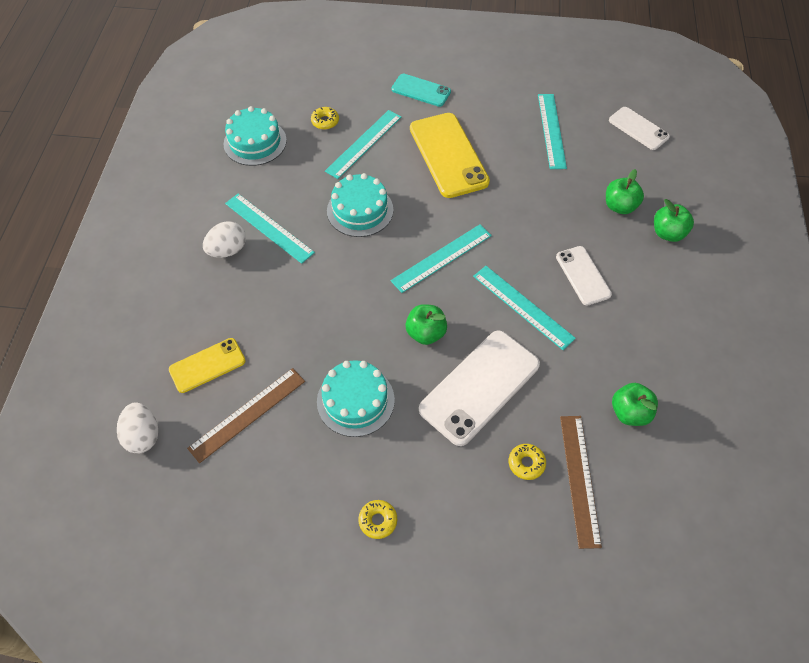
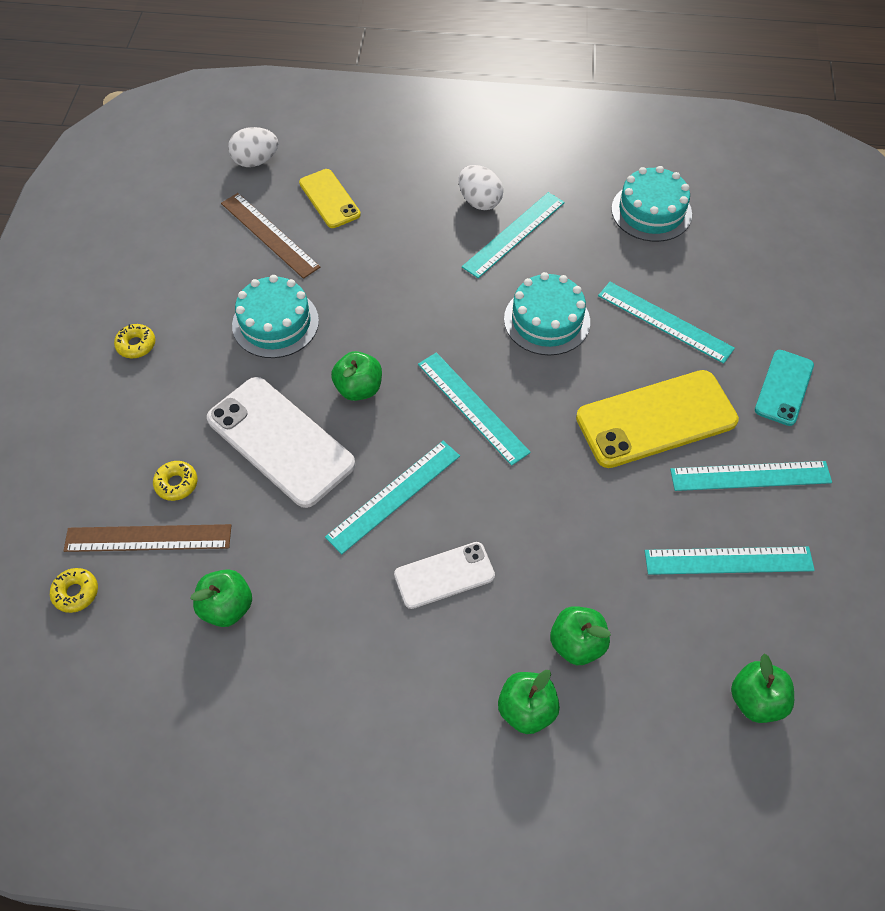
camera: 90 degrees right, 0 degrees up
yellow donut [311,107,339,130] -> yellow donut moved to [50,568,98,613]
white phone [609,107,670,150] -> green apple [731,654,794,723]
none -> turquoise ruler [670,461,832,491]

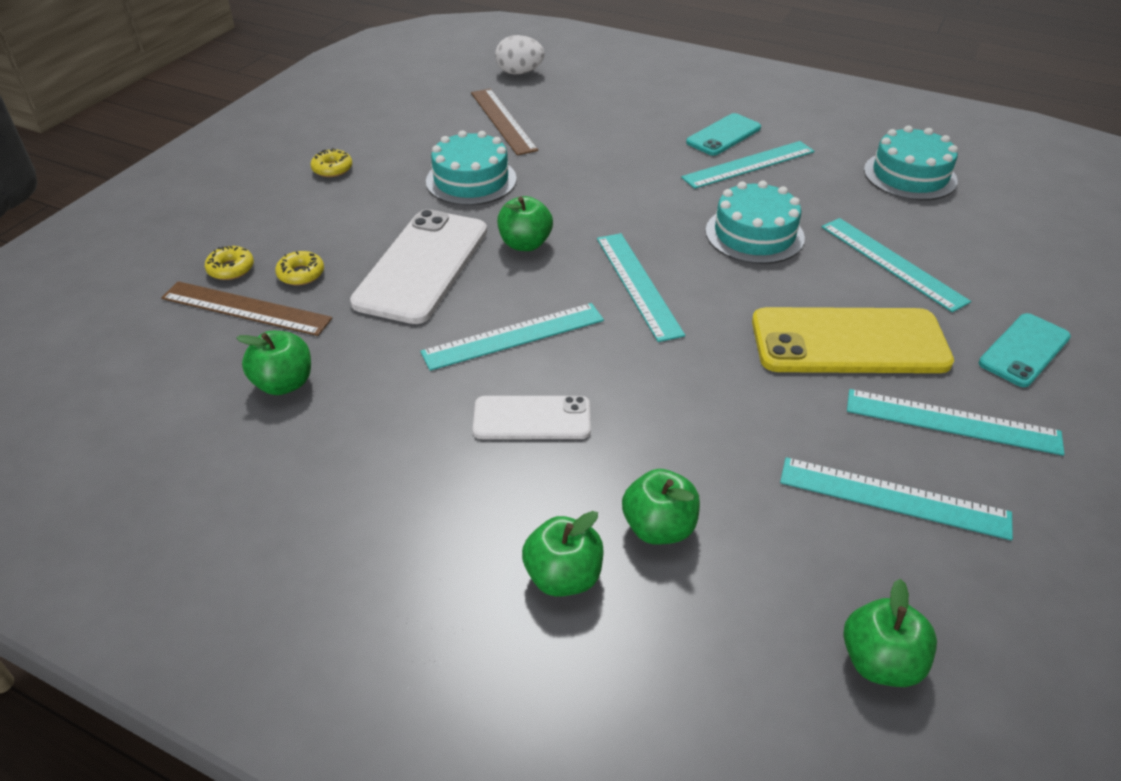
camera: 20 degrees right, 15 degrees down
yellow donut [50,568,98,613] -> yellow donut moved to [205,246,254,280]
white phone [207,377,356,508] -> white phone turned 45 degrees clockwise [350,209,487,324]
yellow phone [299,169,361,228] -> none
white egg [459,165,503,210] -> turquoise phone [686,113,761,156]

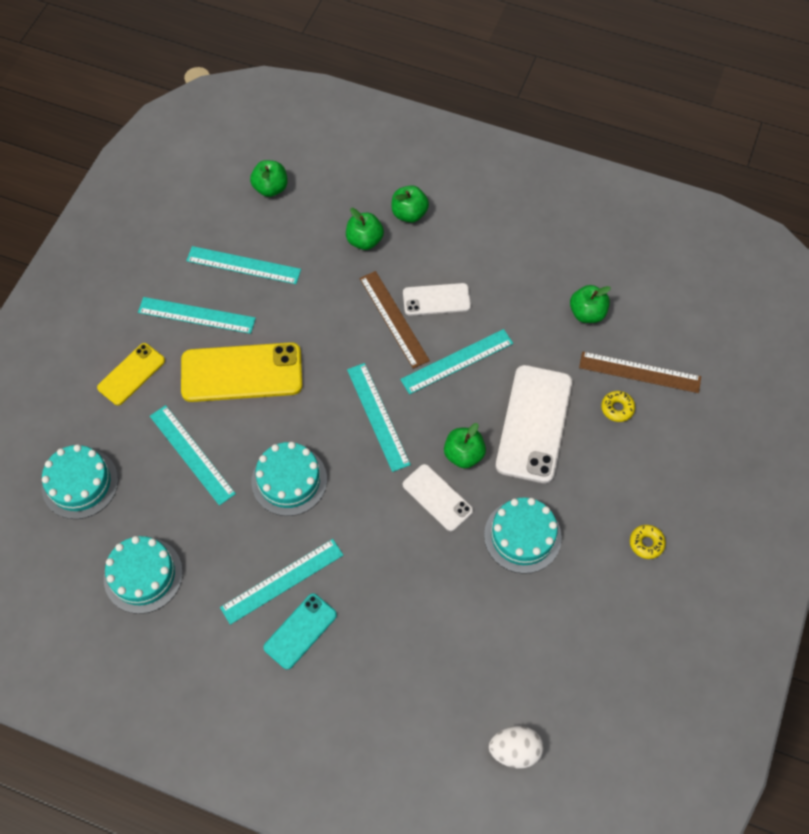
camera: 175 degrees right, 20 degrees up
yellow donut [205,246,254,280] -> none
brown ruler [471,89,538,155] -> brown ruler moved to [360,271,430,369]
turquoise phone [979,313,1071,387] -> yellow phone [97,343,165,406]
none -> turquoise cake [42,444,118,519]
none -> white phone [403,464,473,531]

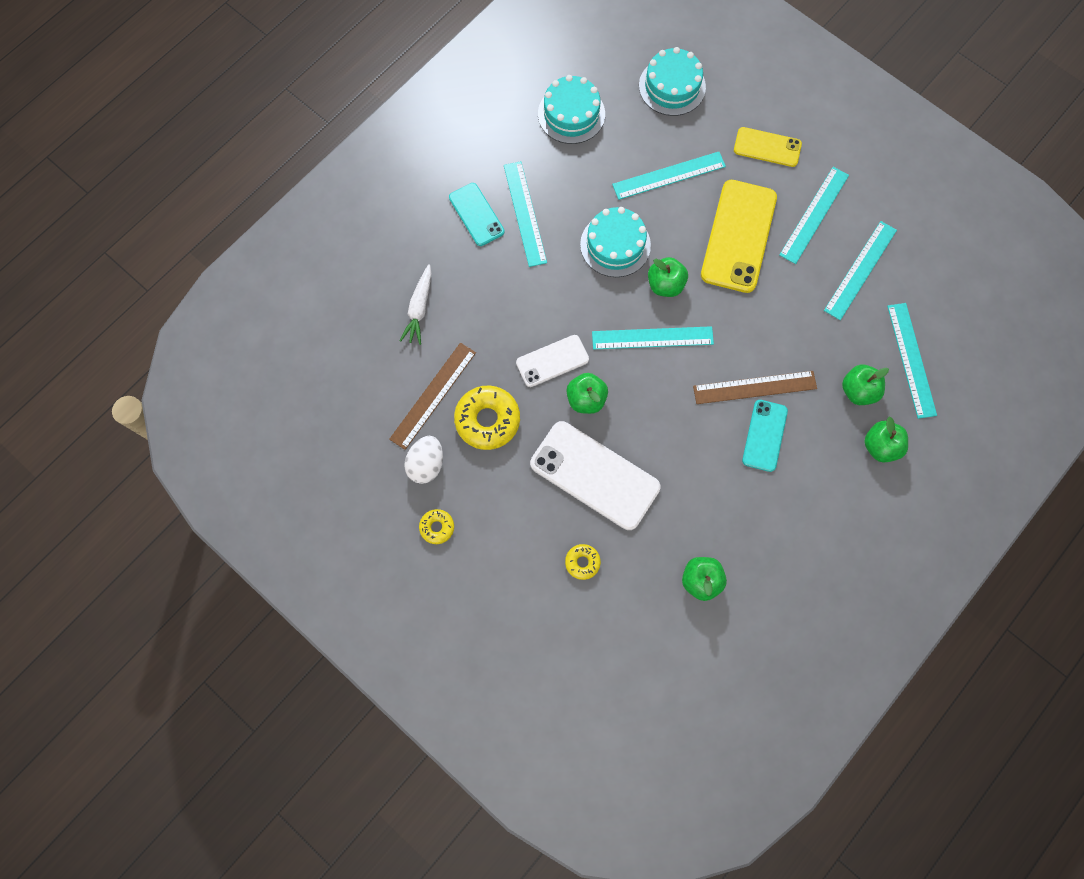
camera: 110 degrees right, 10 degrees up
yellow phone [97,343,165,406] -> yellow phone turned 45 degrees counterclockwise [734,127,802,167]
green apple [250,160,288,197] -> green apple moved to [648,257,688,297]
turquoise ruler [400,329,513,394] -> turquoise ruler moved to [887,303,937,419]
white phone [403,283,471,316] -> turquoise phone [742,400,788,472]
turquoise cake [484,497,562,574] -> yellow donut [454,386,520,450]
white egg [489,726,543,768] -> white egg moved to [404,436,443,484]
brown ruler [579,352,701,393] -> brown ruler moved to [389,343,476,450]
none -> white carrot [400,264,432,345]

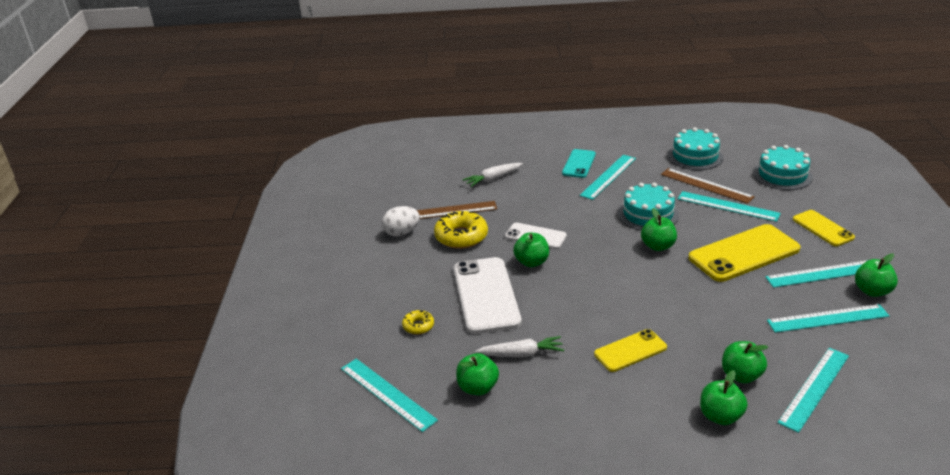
camera: 50 degrees right, 40 degrees down
yellow donut [419,509,454,544] -> none
turquoise ruler [592,326,714,349] -> turquoise ruler moved to [341,359,438,432]
brown ruler [693,371,817,404] -> brown ruler moved to [661,168,755,204]
turquoise phone [742,400,788,472] -> yellow phone [594,329,667,372]
none -> white carrot [475,336,564,358]
none -> green apple [855,254,898,297]

